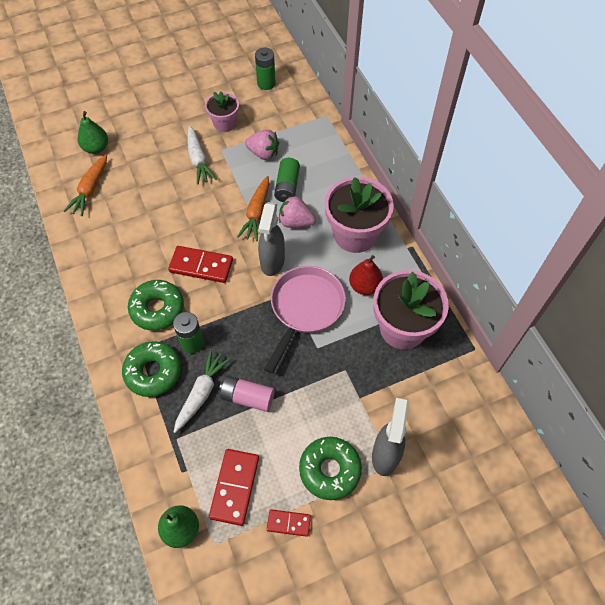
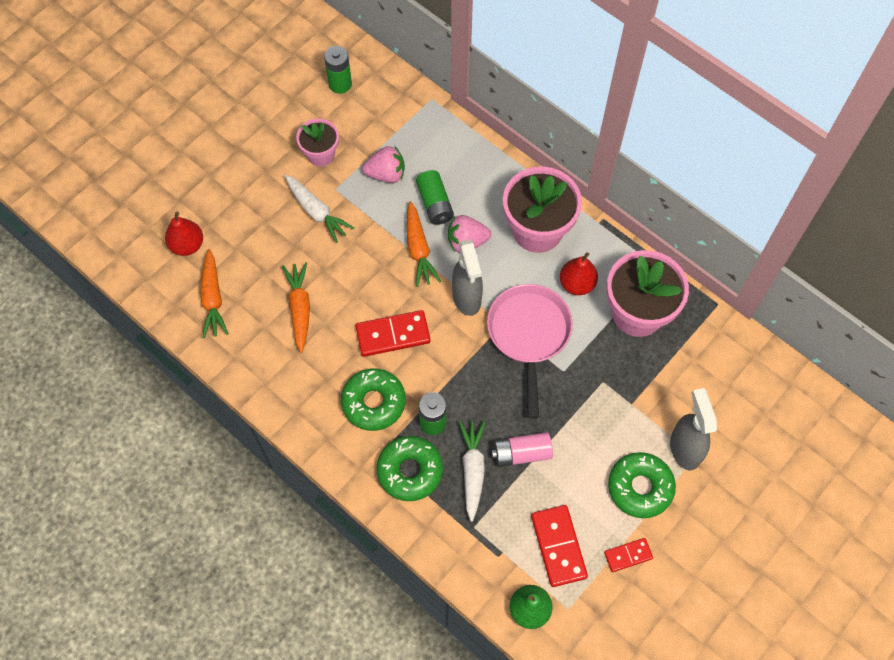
camera: 25 degrees left, 5 degrees up
green pear [78,111,108,154] -> red pear [165,212,203,256]
none -> orange carrot [282,262,310,353]

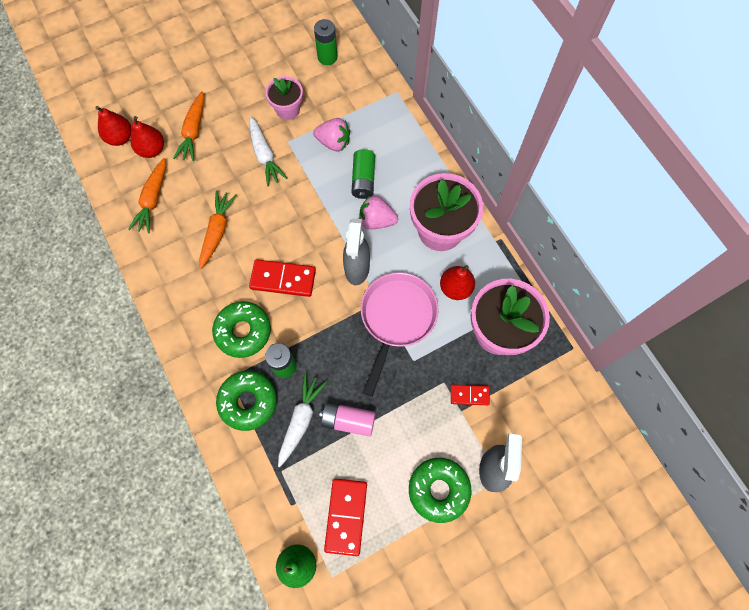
camera: 20 degrees right, 5 degrees up
orange carrot [407,201,441,287] -> orange carrot moved to [173,91,204,161]
red domino [604,538,653,572] -> red domino moved to [451,384,490,405]
none -> red pear [95,106,132,146]

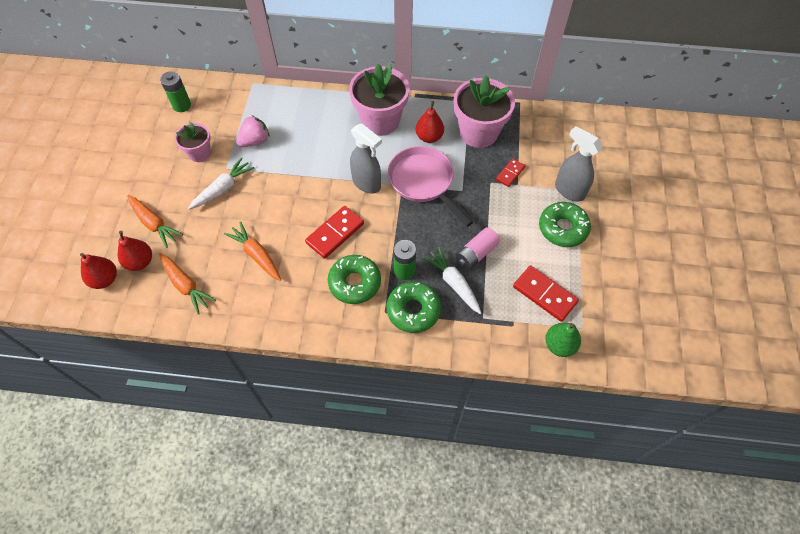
camera: 55 degrees left, 10 degrees down
white carrot [249,117,288,186] -> white carrot turned 60 degrees counterclockwise [188,157,254,210]
green battery [351,149,375,199] -> none
pink strawberry [359,195,398,229] -> none

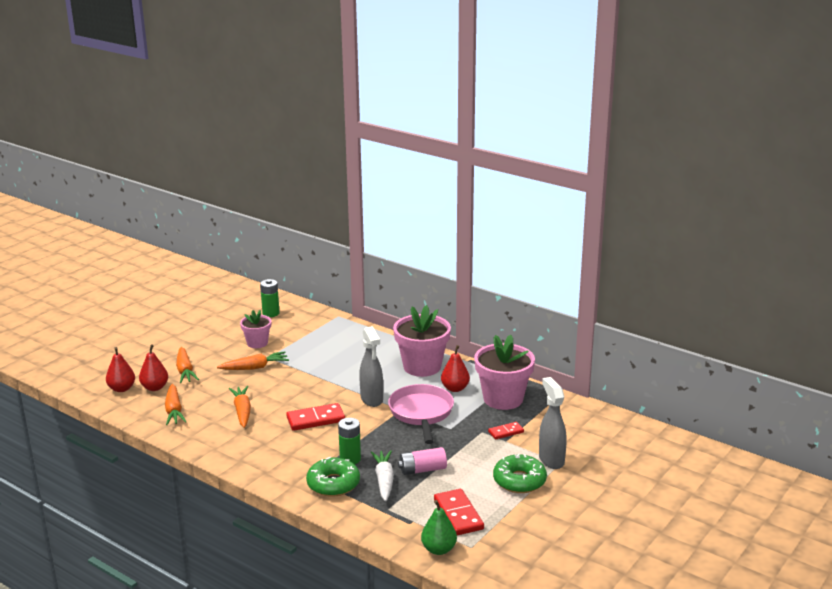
camera: 30 degrees right, 35 degrees down
white carrot [188,157,254,210] -> orange carrot [217,351,289,370]
pink strawberry [236,115,270,147] -> none
green donut [328,255,381,304] -> none

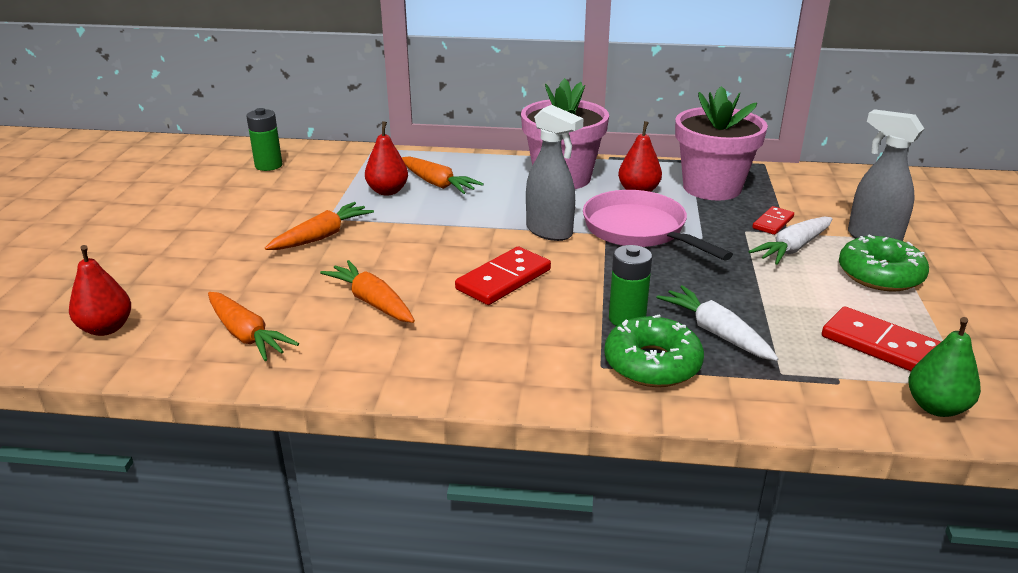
camera: 30 degrees left, 5 degrees up
red pear [139,344,168,391] -> red pear moved to [365,121,408,196]
orange carrot [176,347,199,383] -> orange carrot moved to [401,156,484,194]
pink flower pot [240,310,271,348] -> none
pink battery [398,447,447,475] -> none
none -> white carrot [748,217,833,265]

